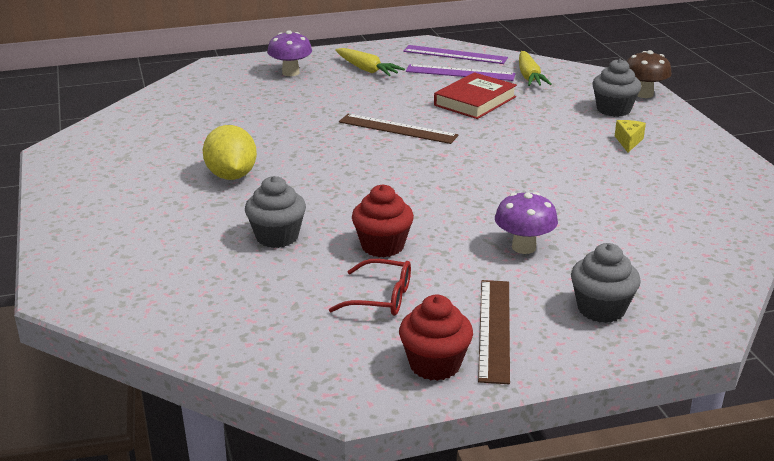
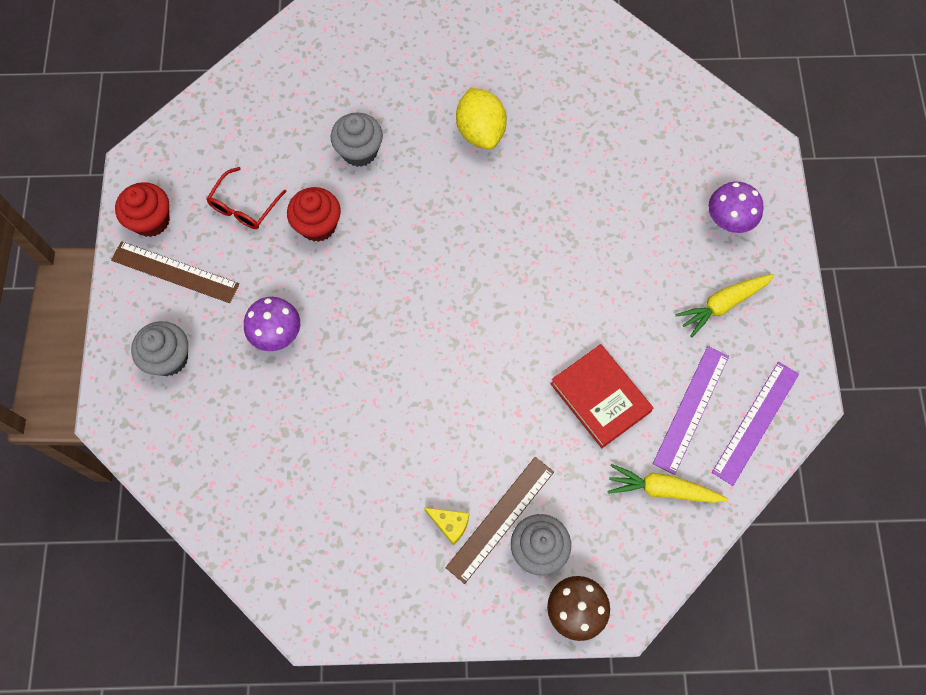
camera: 105 degrees right, 40 degrees up
yellow lemon [203,125,257,180] -> yellow lemon turned 75 degrees clockwise [456,88,507,149]
brown ruler [339,114,459,144] -> brown ruler moved to [446,457,554,584]

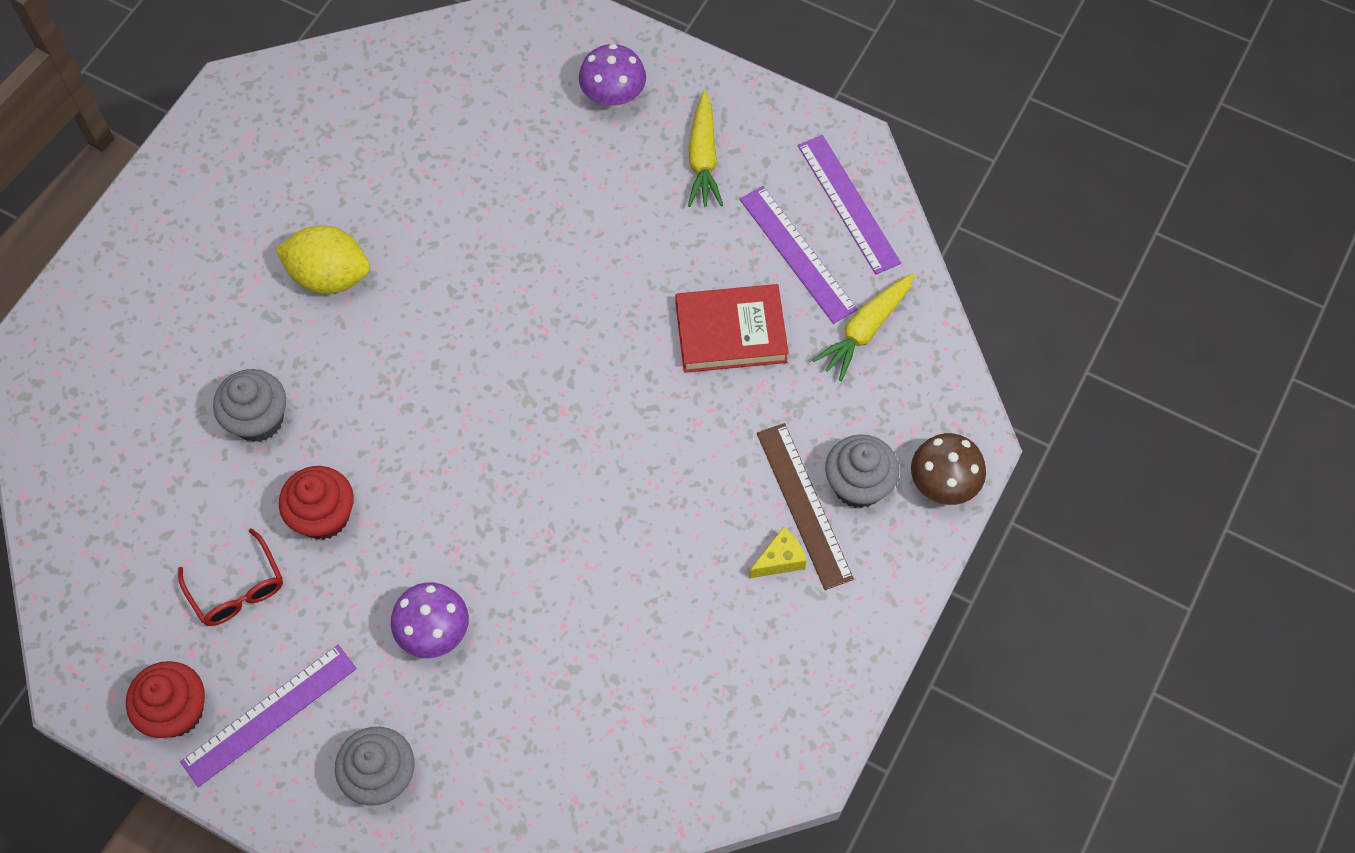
camera: 60 degrees left, 5 degrees down
brown ruler [111,241,239,303] -> purple ruler [180,645,357,787]

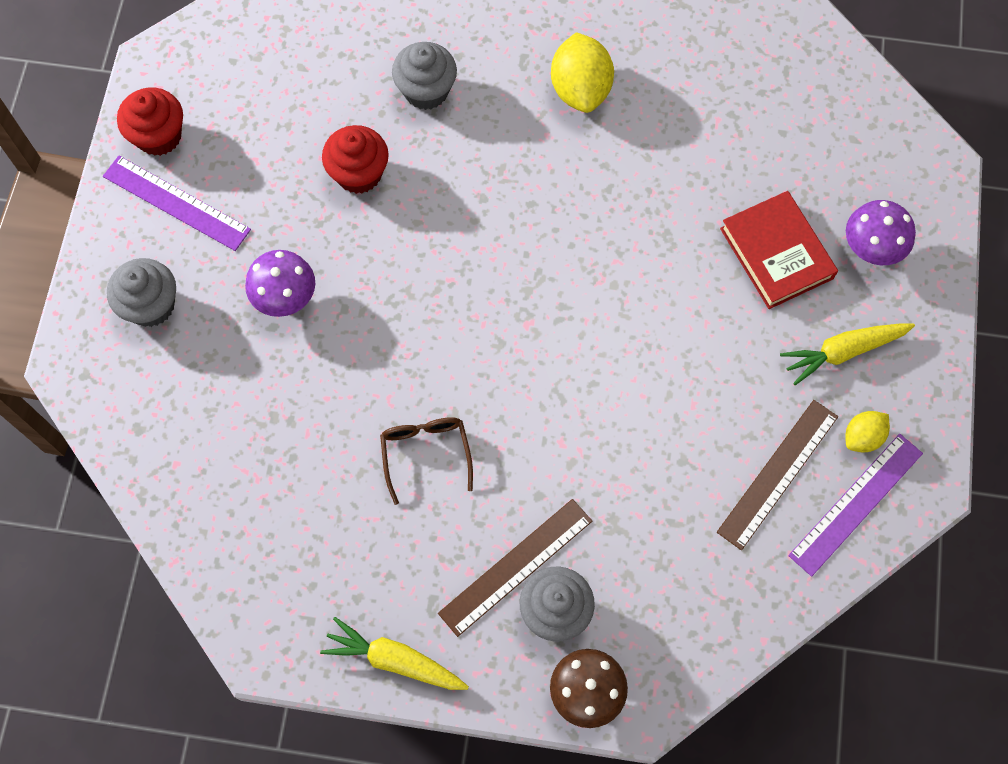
camera: 70 degrees right, 5 degrees up
red glasses [178,528,283,626] -> none
red book [676,284,789,373] -> red book moved to [720,191,838,309]
purple ruler [740,186,858,324] -> brown ruler [717,400,838,550]
yellow cheese [749,527,807,578] -> none
yellow carrot [812,273,915,381] -> yellow carrot moved to [320,617,469,690]
none -> brown glasses [380,417,473,505]
none -> yellow lemon [845,411,890,452]

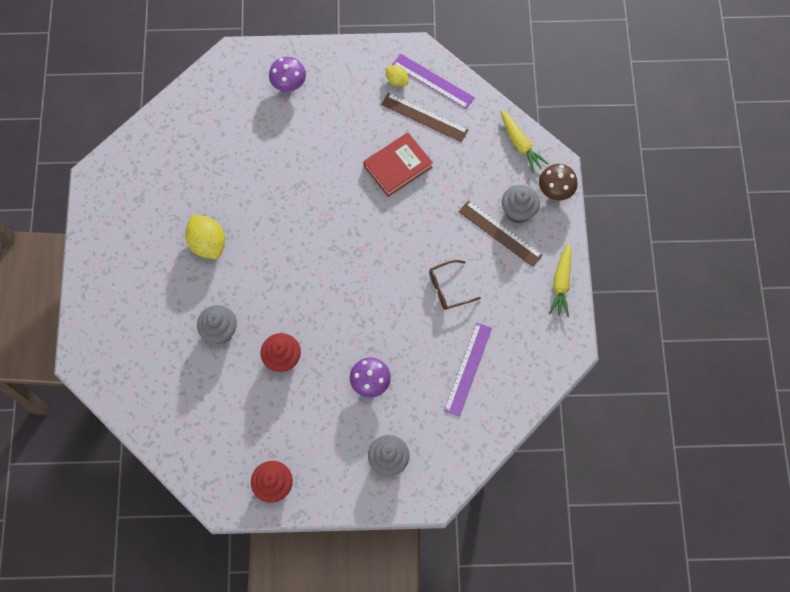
camera: 100 degrees left, 0 degrees up
purple ruler [103,156,251,251] -> purple ruler moved to [444,322,492,417]
yellow lemon [551,32,614,113] -> yellow lemon turned 75 degrees clockwise [185,215,225,259]
red book [720,191,838,309] -> red book moved to [364,133,433,197]
yellow carrot [780,323,915,385] -> yellow carrot moved to [500,110,549,173]

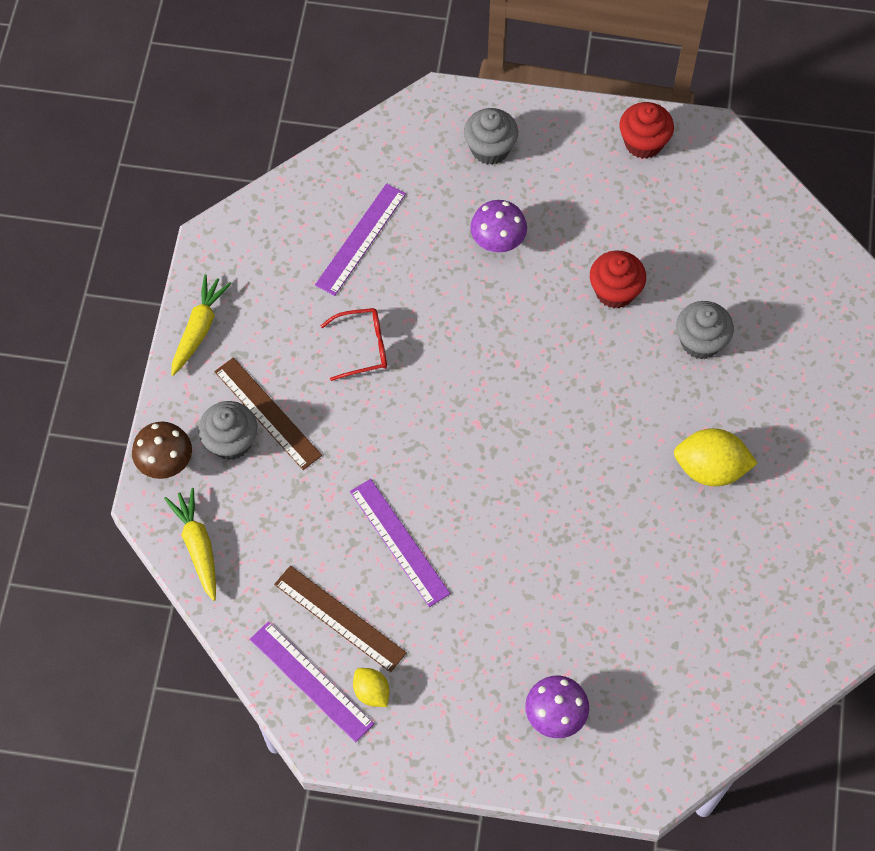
camera: 170 degrees left, 5 degrees down
yellow lemon [185,215,225,259] -> yellow lemon turned 60 degrees counterclockwise [674,428,758,487]
red book [364,133,433,197] -> purple ruler [350,479,451,607]
brown glasses [429,260,481,310] -> red glasses [321,308,387,381]

